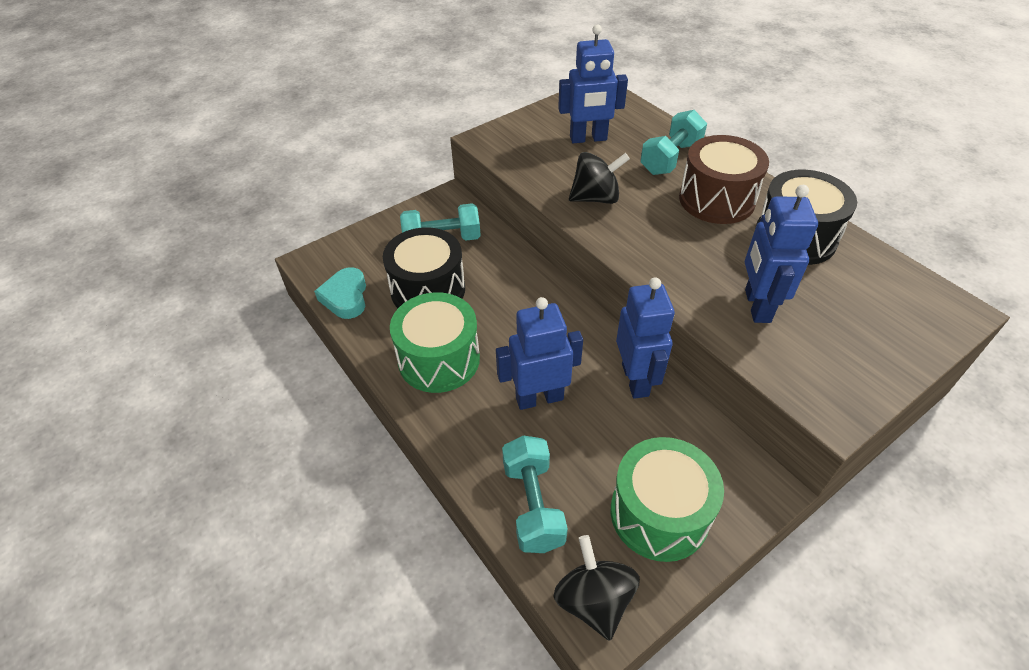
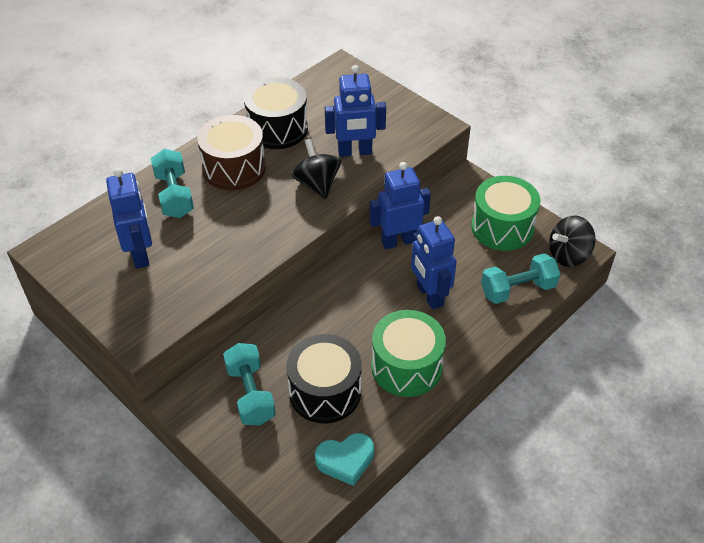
camera: 100 degrees left, 0 degrees up
black spinning top [569,152,630,204] -> black spinning top moved to [291,139,341,199]
turquoise dumbbell [640,110,707,175] -> turquoise dumbbell turned 45 degrees clockwise [151,149,194,218]

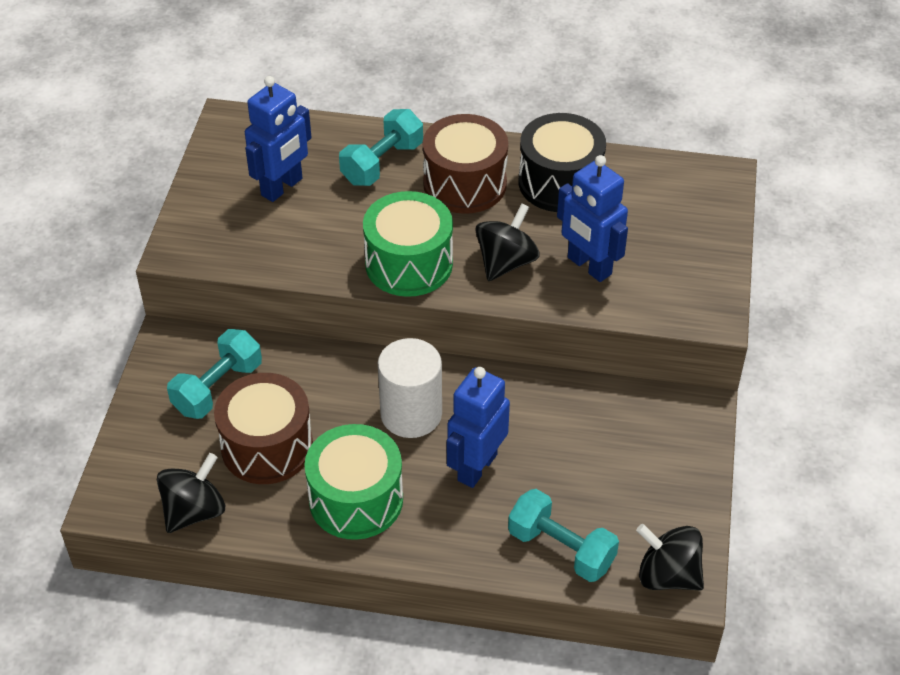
camera: 55 degrees right, 0 degrees up
black drum [286,334,362,423] -> brown drum [214,373,313,484]
turquoise heart [315,433,374,486] -> black spinning top [157,453,225,533]
blue robot [369,162,431,249] -> none
green drum [471,176,540,251] -> green drum moved to [363,191,453,297]
none -> white cylinder [378,338,442,438]

